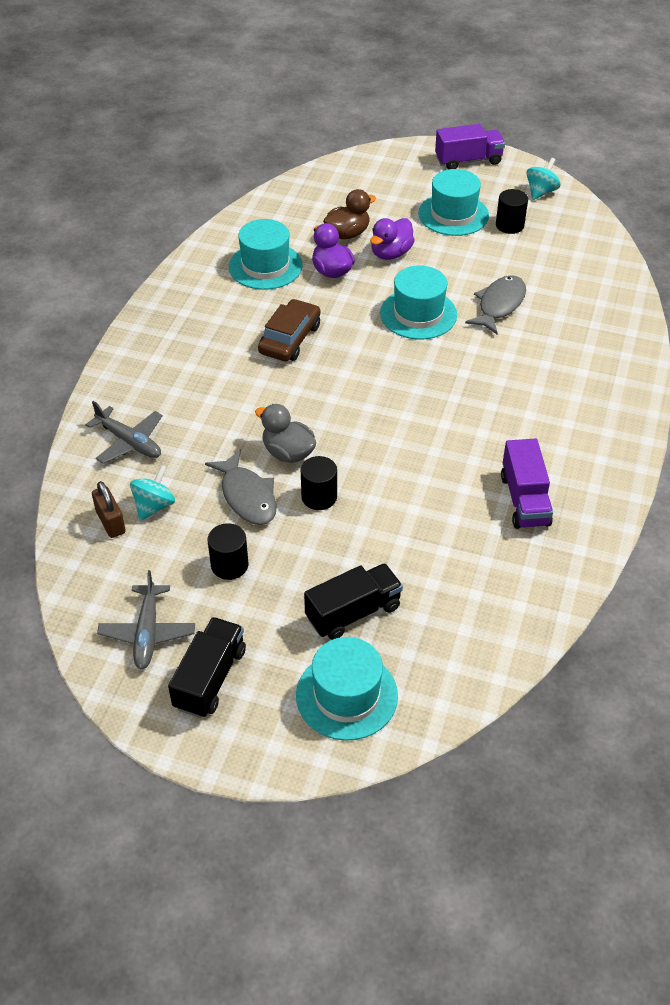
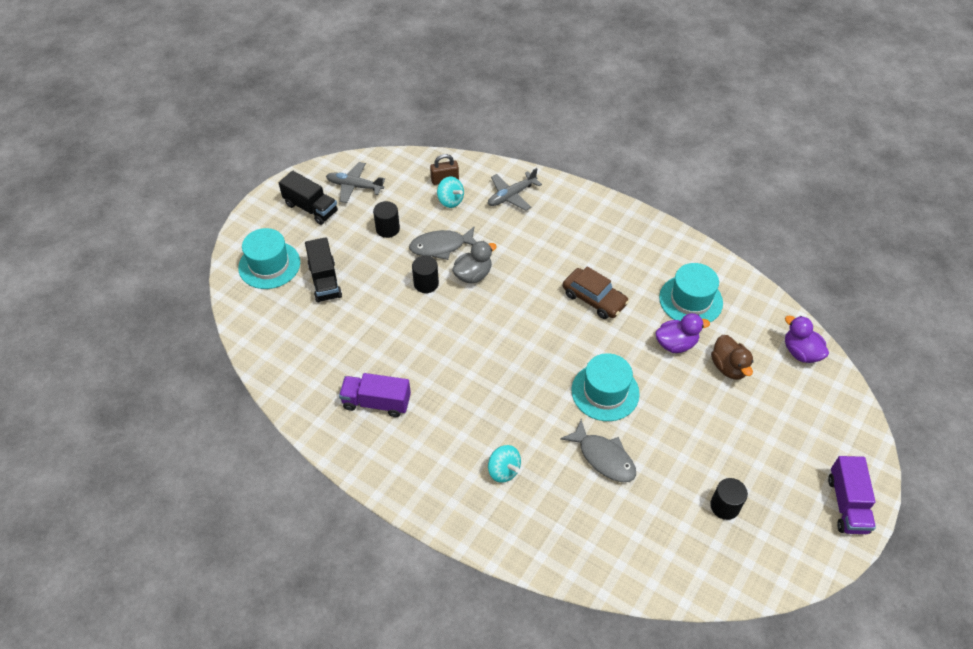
camera: 105 degrees right, 5 degrees up
purple duck [370,218,415,260] -> purple duck moved to [785,316,829,363]
turquoise hat [418,169,489,236] -> none
turquoise spinning top [526,158,560,200] -> turquoise spinning top moved to [488,445,521,483]

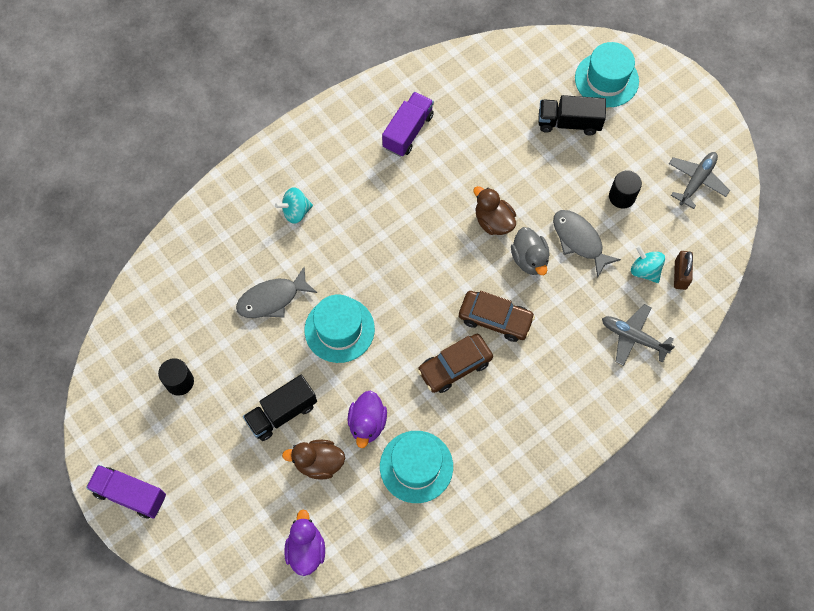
camera: 110 degrees right, 15 degrees up
black truck [279,171,338,225] -> black truck moved to [243,375,317,441]
grey fish [409,227,476,260] -> grey fish turned 45 degrees counterclockwise [553,210,621,278]
black cylinder [412,256,439,293] -> none
turquoise spinning top [437,176,464,208] -> turquoise spinning top turned 75 degrees clockwise [631,245,665,283]
grey plane [488,168,542,211] -> grey plane turned 45 degrees counterclockwise [602,304,675,366]
purple duck [785,316,829,363] -> purple duck turned 75 degrees counterclockwise [284,510,325,576]
none -> brown car [459,291,535,342]
none -> brown duck [473,186,516,235]

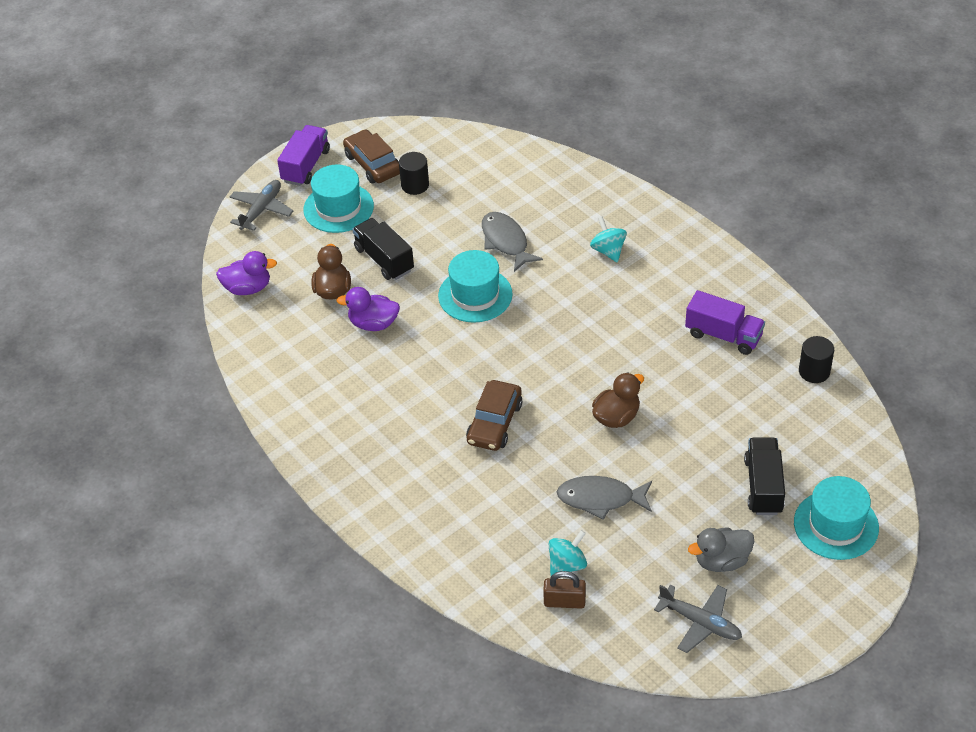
camera: 90 degrees right, 20 degrees down
turquoise hat [380,431,453,503] -> turquoise hat moved to [303,164,374,233]
brown car [418,334,493,393] -> brown car moved to [343,130,400,184]
grey duck [511,227,550,275] -> grey duck moved to [688,528,754,572]
grey fish [553,210,621,278] -> grey fish turned 135 degrees counterclockwise [557,476,652,520]
grey plane [602,304,675,366] -> grey plane moved to [230,180,293,231]
black cylinder [609,170,642,209] -> black cylinder moved to [799,336,834,383]

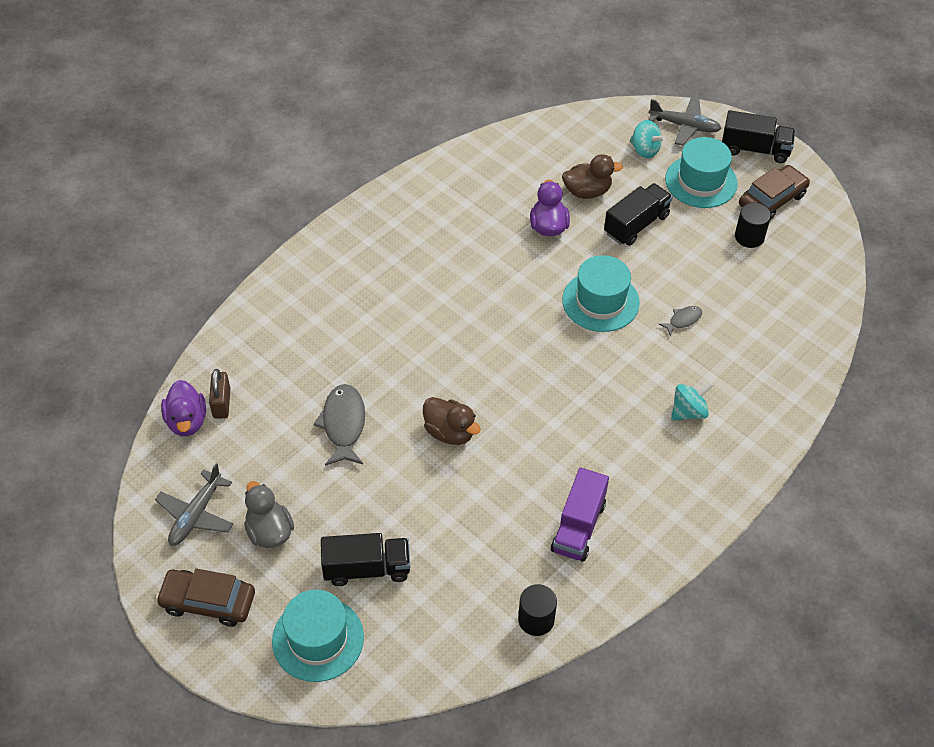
camera: 80 degrees right, 5 degrees up
purple duck [216,251,277,295] -> purple duck moved to [161,380,206,436]
purple truck [277,125,330,186] -> black truck [722,110,795,163]
brown car [466,380,522,451] -> brown car moved to [156,568,255,627]
grey fish [482,212,543,272] -> grey fish [658,306,702,337], size x0.53
turquoise spinning top [549,530,587,576] -> turquoise spinning top moved to [630,120,666,158]

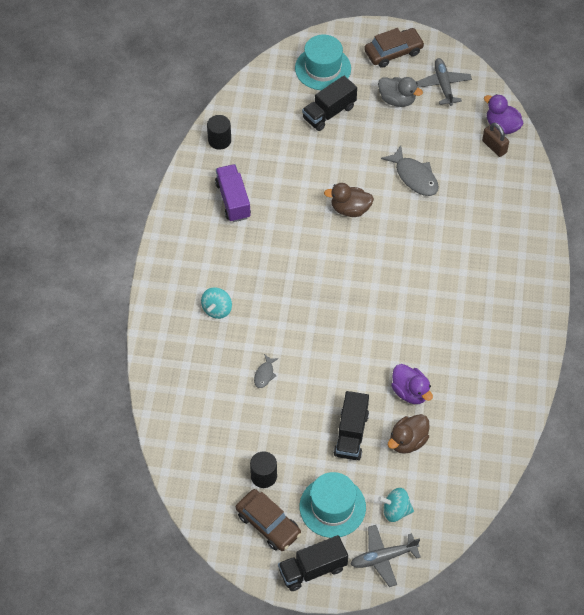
camera: 145 degrees right, 5 degrees up
turquoise hat [562,255,640,332] -> none
brown car [739,165,810,220] -> brown car turned 60 degrees counterclockwise [236,489,301,551]

